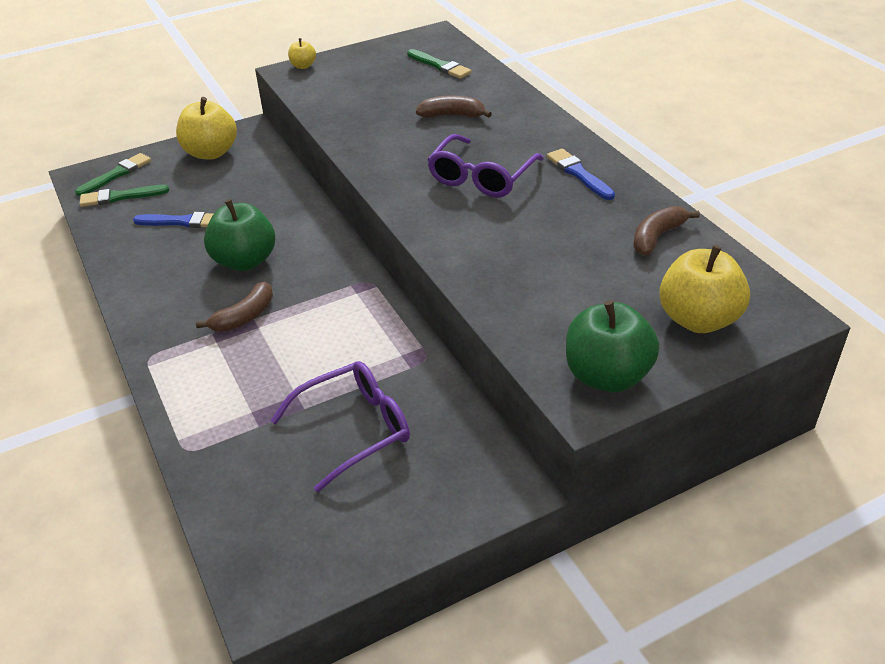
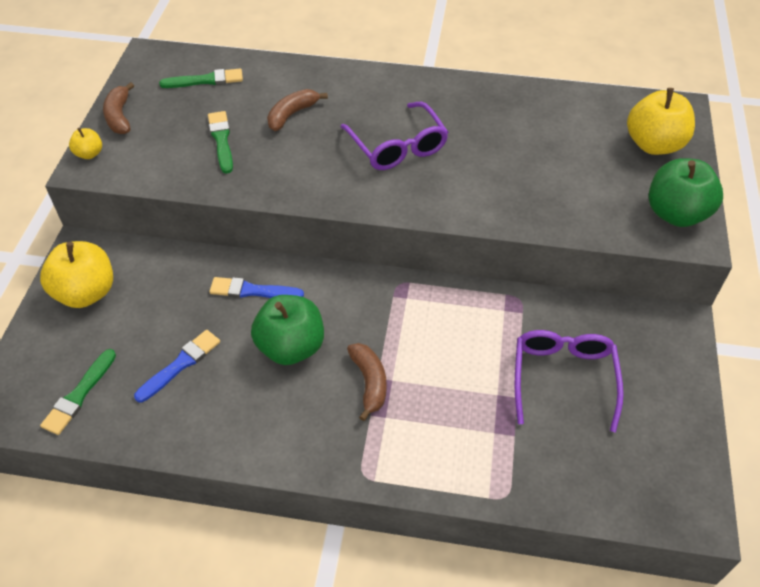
camera: 55 degrees left, 10 degrees up
green brush [75,153,151,196] -> green brush moved to [208,111,233,174]
blue brush [547,148,615,200] -> blue brush moved to [209,277,304,298]
brown banana [633,206,700,255] -> brown banana moved to [103,82,134,134]

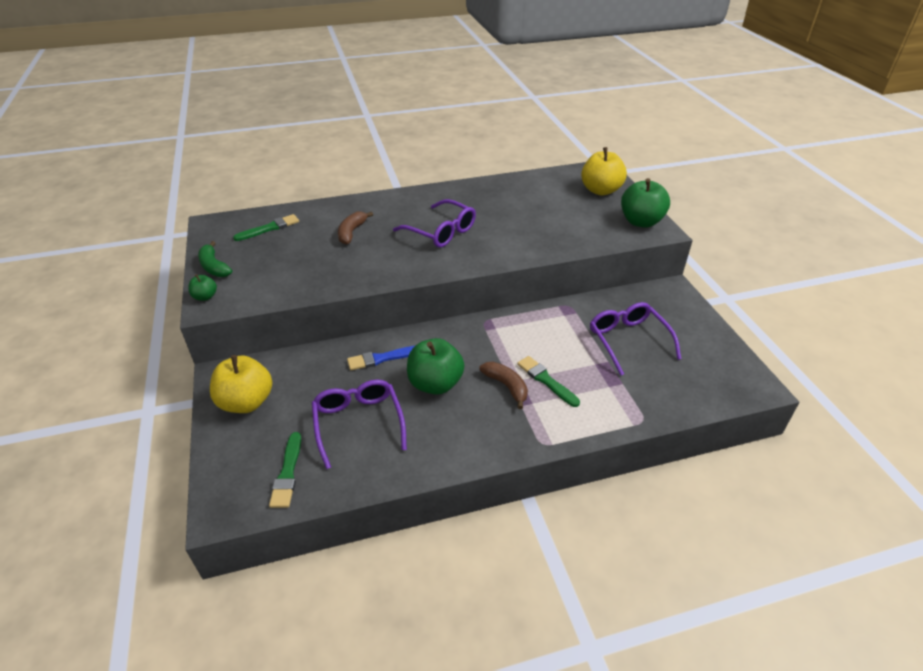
camera: 25 degrees left, 10 degrees down
yellow apple [69,128,102,159] -> green apple [188,274,217,301]
brown banana [103,82,134,134] -> green banana [198,241,232,277]
blue brush [134,330,220,402] -> purple glasses [312,380,407,469]
green brush [208,111,233,174] -> green brush moved to [517,356,580,407]

